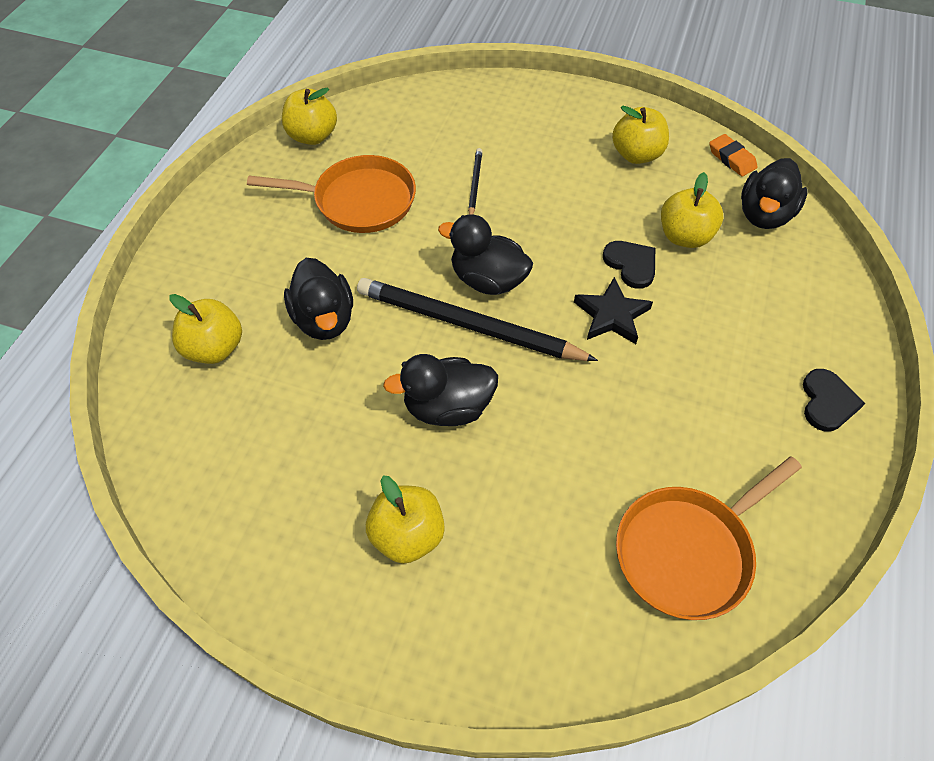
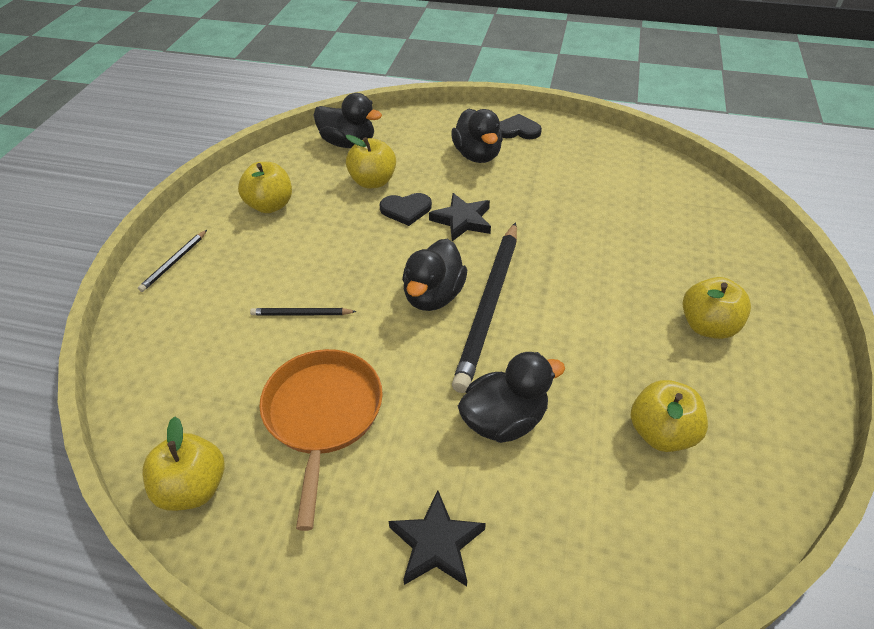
camera: 95 degrees left, 10 degrees down
yellow apple [169,294,242,364] -> yellow apple moved to [631,380,708,452]
black duck [383,354,498,426] -> black duck moved to [451,108,503,163]
black heart [603,241,655,289] -> black heart turned 150 degrees counterclockwise [379,193,432,226]
orange pan [616,456,802,620] -> none
orange eraser [709,134,758,176] -> none
none -> black pencil [138,230,207,292]
none -> black star [388,490,486,586]

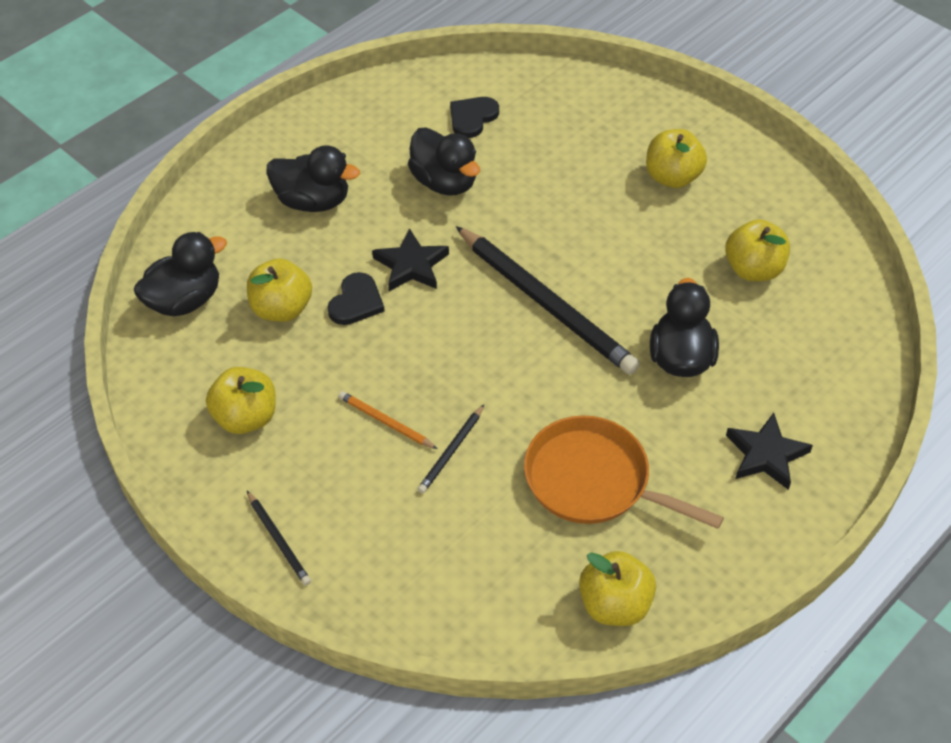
camera: 60 degrees left, 5 degrees up
black duck [402,239,467,311] -> black duck moved to [408,127,480,196]
black heart [500,114,542,139] -> black heart moved to [450,97,499,138]
none -> orange pencil [338,391,438,449]

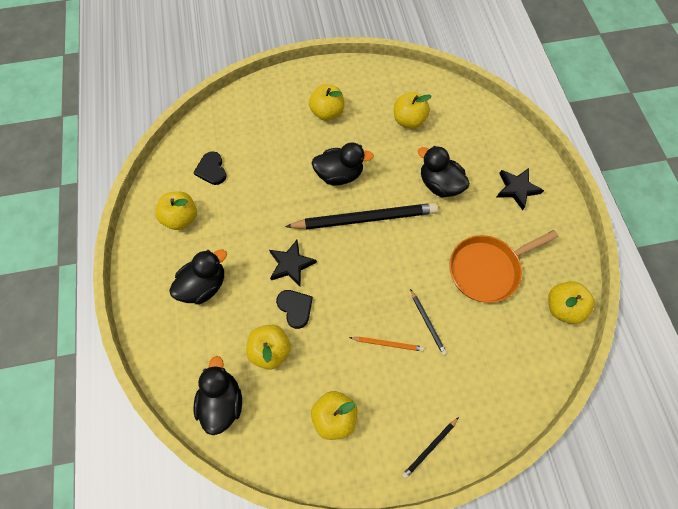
camera: 55 degrees left, 15 degrees up
black pencil [247,491,311,586] -> black pencil turned 135 degrees clockwise [402,417,459,479]
orange pencil [338,391,438,449] -> orange pencil turned 150 degrees counterclockwise [349,337,424,352]
black duck [408,127,480,196] -> black duck moved to [312,142,374,185]
none -> yellow apple [155,191,197,230]

